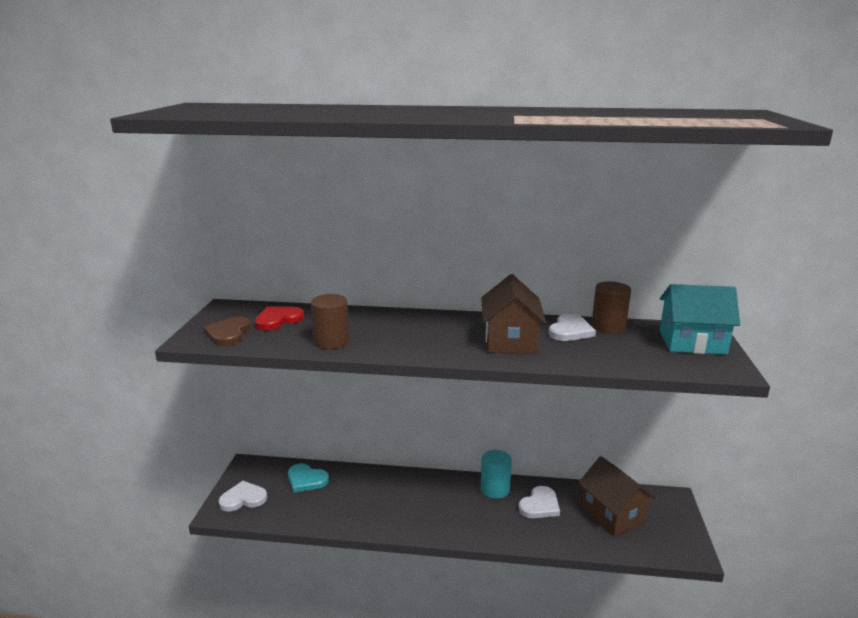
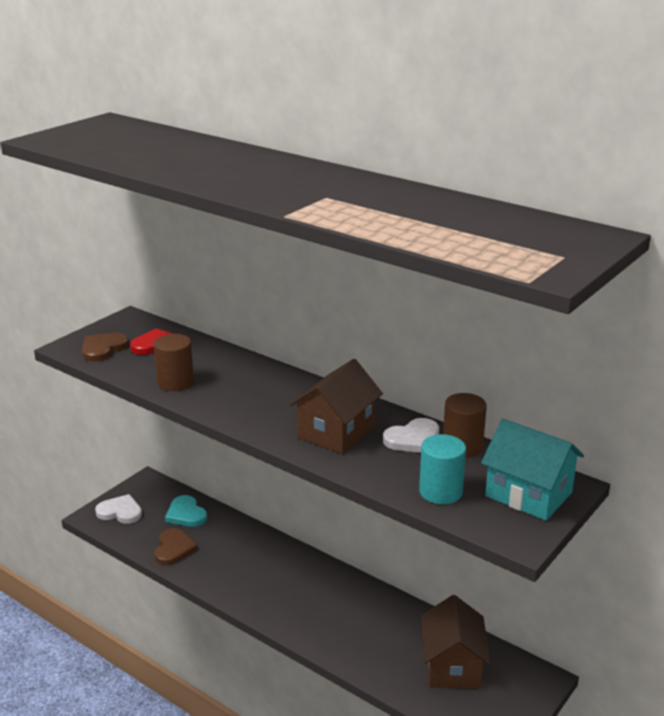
camera: 30 degrees right, 5 degrees up
turquoise cylinder [480,450,512,499] -> turquoise cylinder moved to [419,434,466,504]
white heart [519,486,560,518] -> none
none -> brown heart [154,528,198,565]

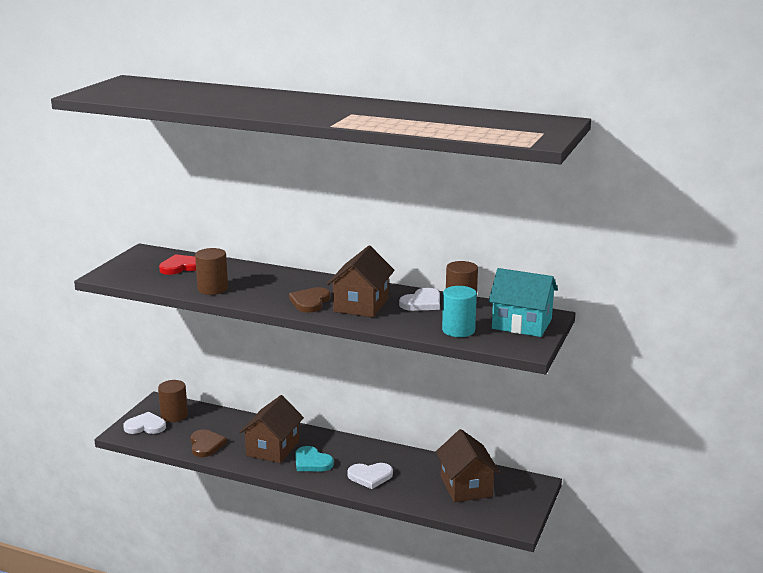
camera: 15 degrees left, 5 degrees down
brown heart [82,333,129,362] -> brown heart moved to [289,287,331,313]
turquoise heart [165,495,207,527] -> turquoise heart moved to [295,446,334,471]
none -> brown cylinder [158,380,188,422]
none -> brown house [239,395,304,463]
none -> white heart [347,463,393,489]

